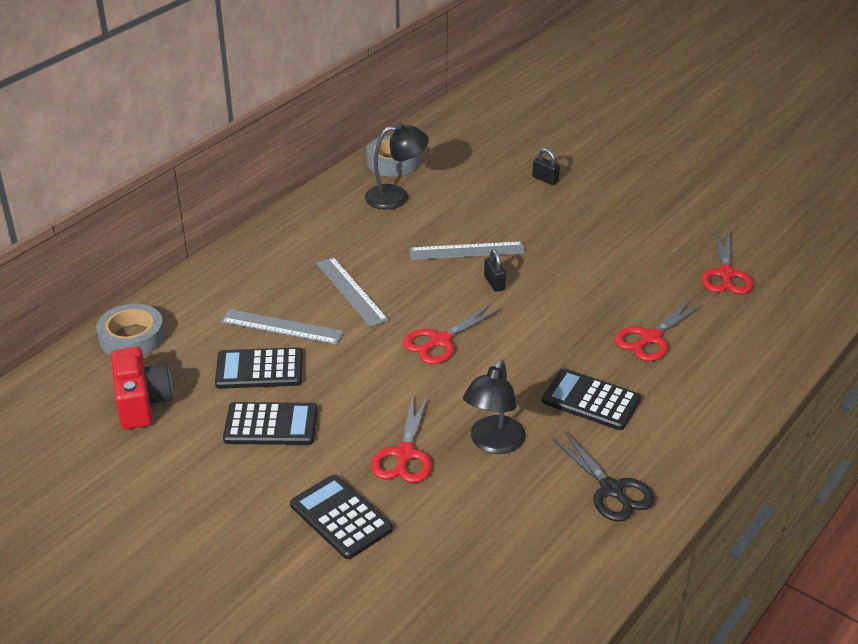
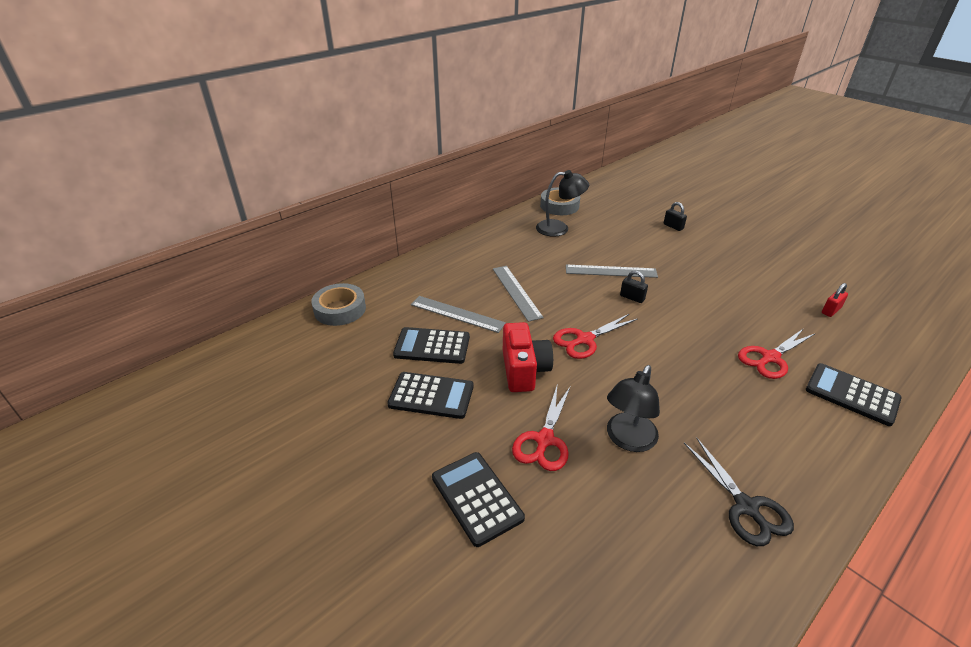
camera: 10 degrees right, 0 degrees up
red camera [111,347,173,430] -> red camera moved to [503,322,553,392]
black padlock [484,249,506,292] -> black padlock turned 45 degrees counterclockwise [620,270,648,303]
black calculator [542,369,641,430] -> black calculator moved to [806,363,902,426]
red scissors [701,231,753,294] -> red padlock [822,283,848,317]

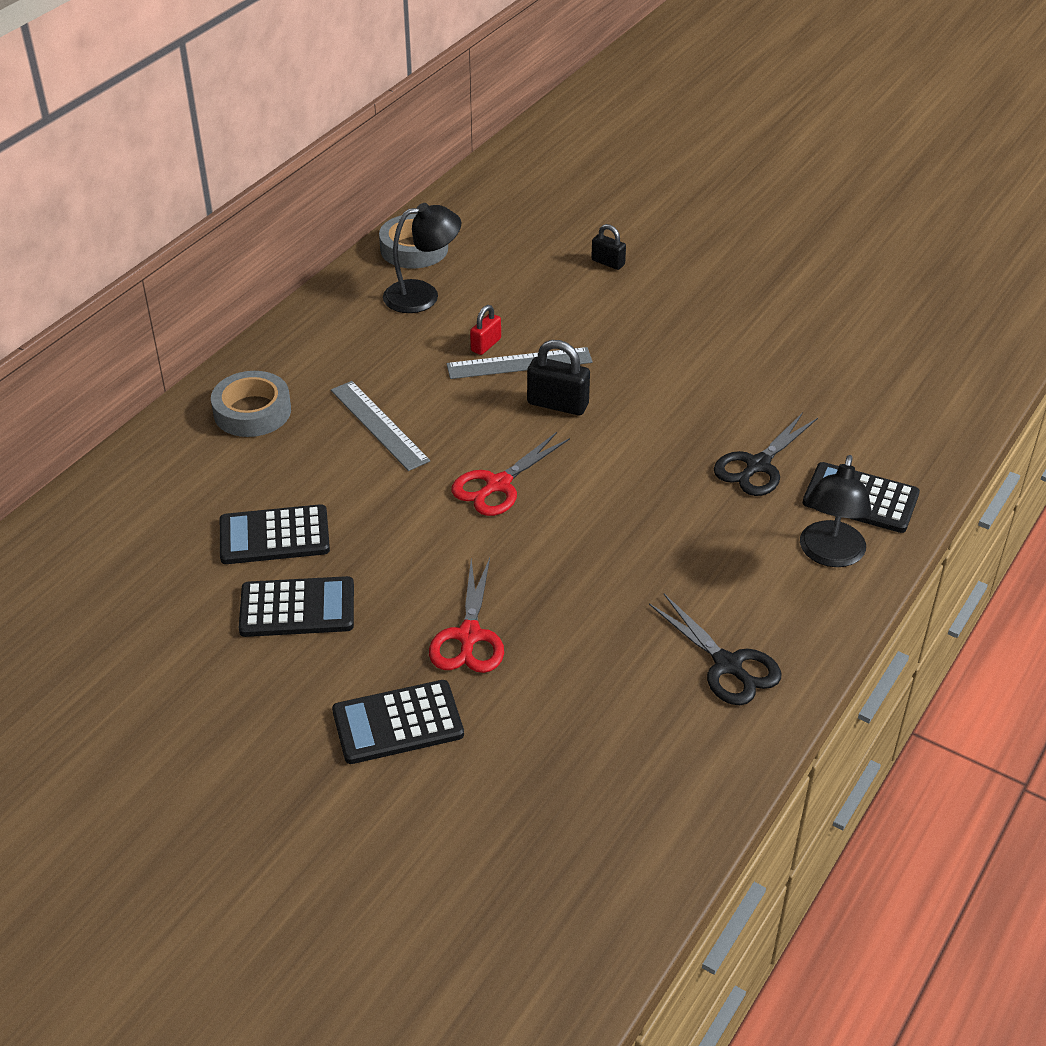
camera: 15 degrees left, 5 degrees up
grey tape [311,283,366,326] -> grey tape moved to [211,371,291,437]
grey ruler [411,296,506,333] -> none
black calculator [432,452,525,547] -> black calculator turned 60 degrees counterclockwise [332,680,464,764]
red camera [503,322,553,392] -> none
black lamp [607,365,660,452] -> black lamp moved to [800,455,872,567]
black padlock [620,270,648,303] -> black padlock [527,340,590,415], size x1.60
red scissors [738,328,815,379] -> black scissors [714,412,818,496]
red padlock [822,283,848,317] -> red padlock moved to [470,305,501,355]

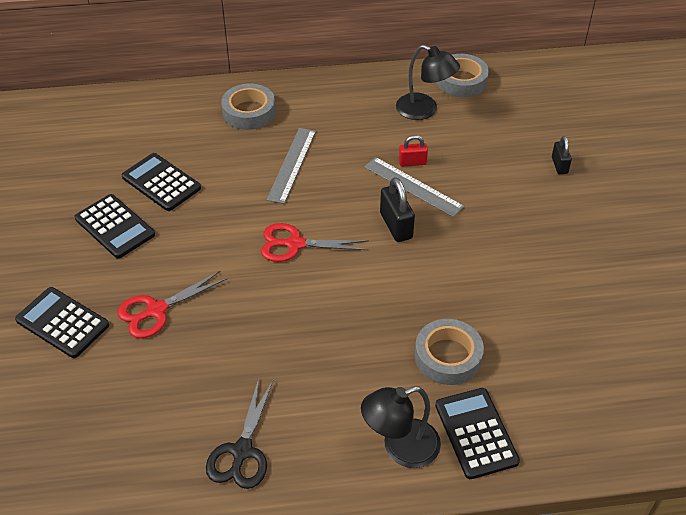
camera: 50 degrees right, 5 degrees up
black scissors [714,412,818,496] -> grey tape [415,319,484,385]

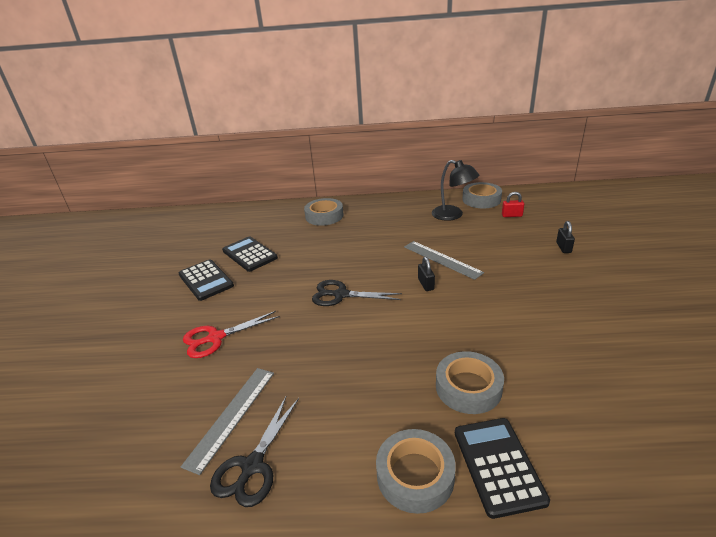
camera: 10 degrees right, 15 degrees down
black calculator [15,287,109,358] -> none
red scissors [261,223,369,262] -> black scissors [312,280,402,306]
grey ruler [267,128,316,204] -> grey ruler moved to [181,368,274,475]
black lamp [361,386,441,468] -> grey tape [376,429,456,514]
black padlock [380,177,415,242] -> black padlock [418,257,435,291], size x0.62
red padlock [399,135,428,167] -> red padlock moved to [502,192,524,217]

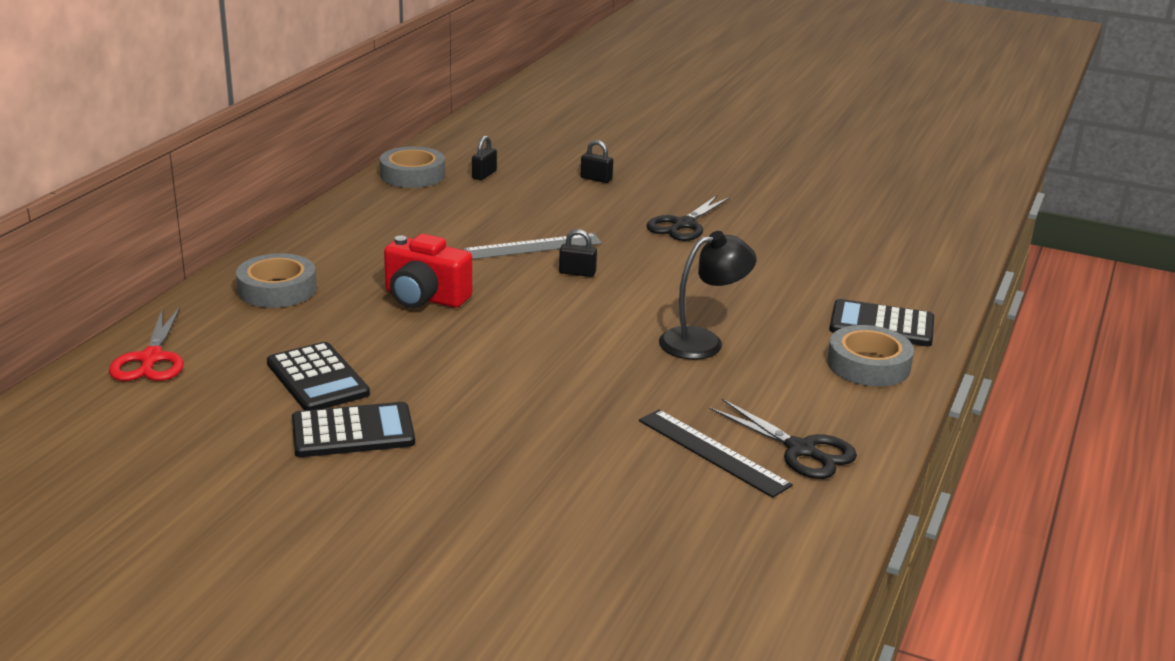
camera: 70 degrees left, 5 degrees down
grey ruler [181,368,274,475] -> black ruler [639,409,793,498]
red scissors [183,311,280,358] -> red scissors moved to [109,307,184,381]
black calculator [222,237,278,272] -> black calculator turned 105 degrees counterclockwise [267,342,370,410]
black scissors [312,280,402,306] -> black scissors moved to [646,195,730,241]
black lamp [432,160,479,221] -> black lamp moved to [659,231,757,359]
grey tape [436,351,504,414] -> none
red padlock [502,192,524,217] -> black padlock [472,136,497,180]
none -> red camera [384,234,472,308]

